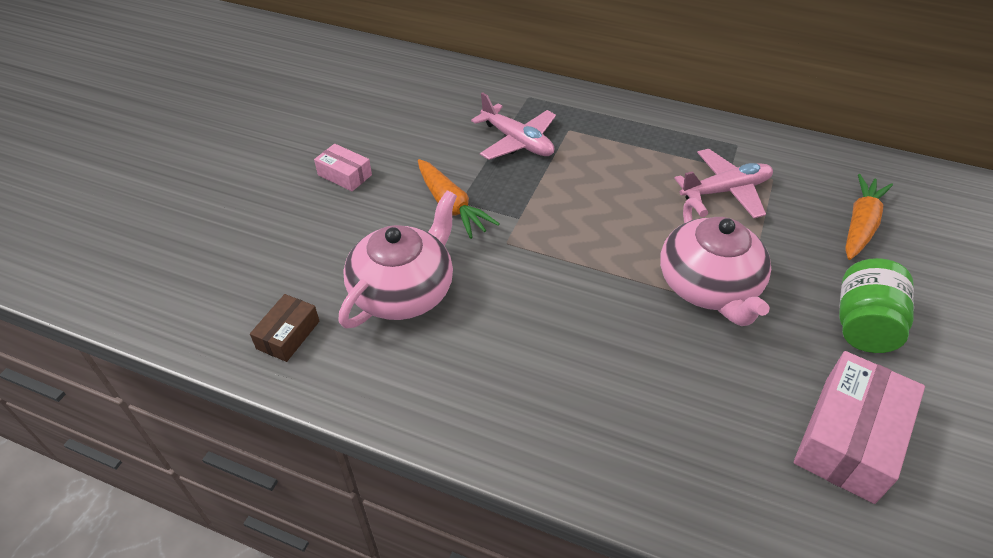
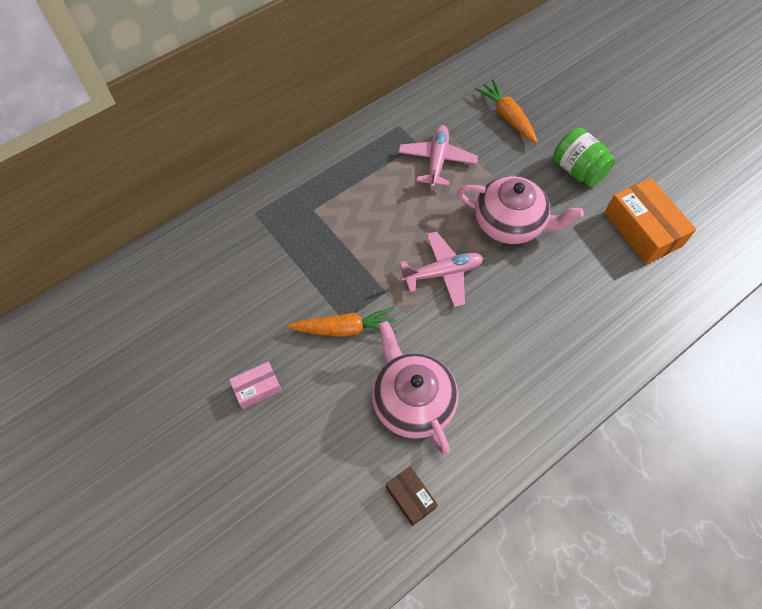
camera: 60 degrees left, 15 degrees up
pink plane [471,92,556,160] -> pink plane moved to [400,231,483,307]
pink box [794,351,925,504] -> orange box [604,178,696,264]

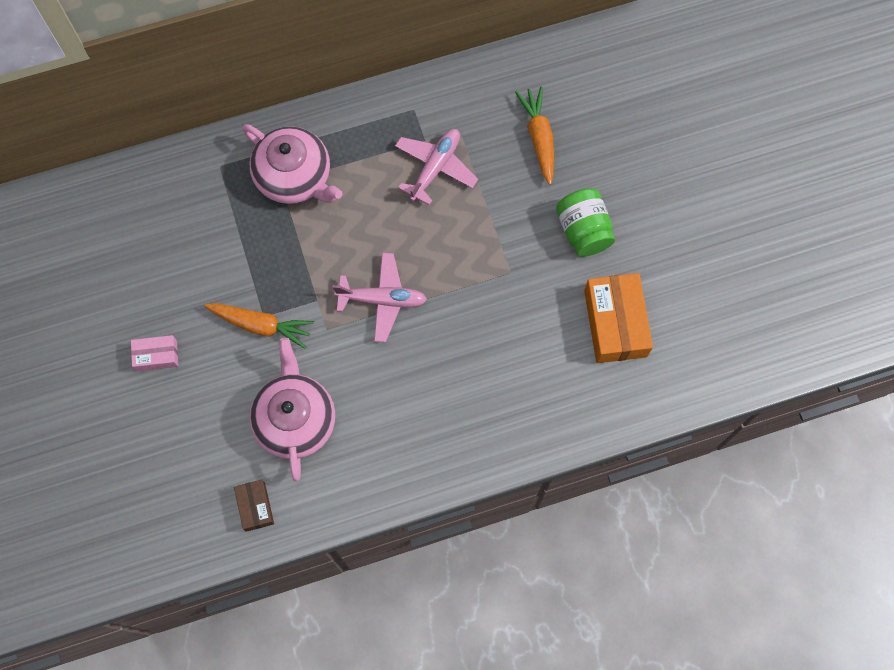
camera: 20 degrees right, 10 degrees up
pink teapot [457,176,584,244] -> pink teapot moved to [242,124,343,204]

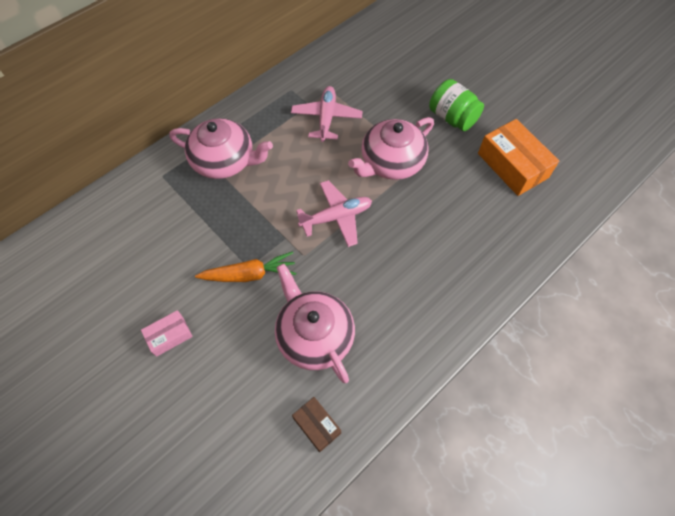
camera: 25 degrees left, 10 degrees down
orange carrot [515,87,554,185] -> none
none -> pink teapot [348,117,434,180]

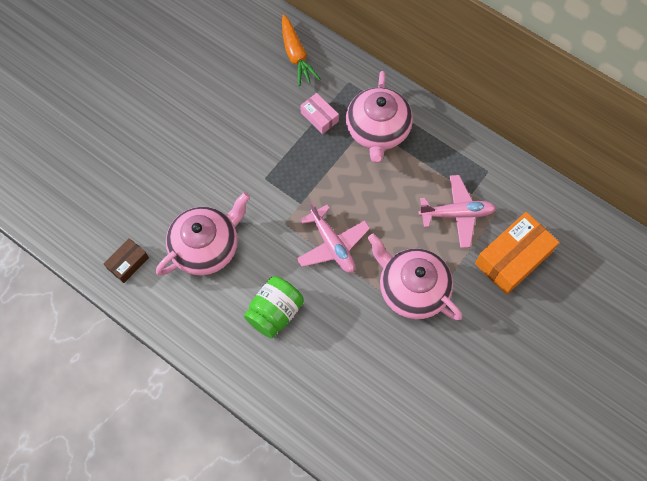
camera: 80 degrees right, 5 degrees up
pink box [141,310,193,357] -> pink box moved to [300,93,339,134]
orange carrot [195,251,296,282] -> orange carrot moved to [282,14,320,86]
green jar [429,79,484,131] -> green jar moved to [244,276,304,338]
orange box [478,119,559,196] -> orange box moved to [475,212,559,294]

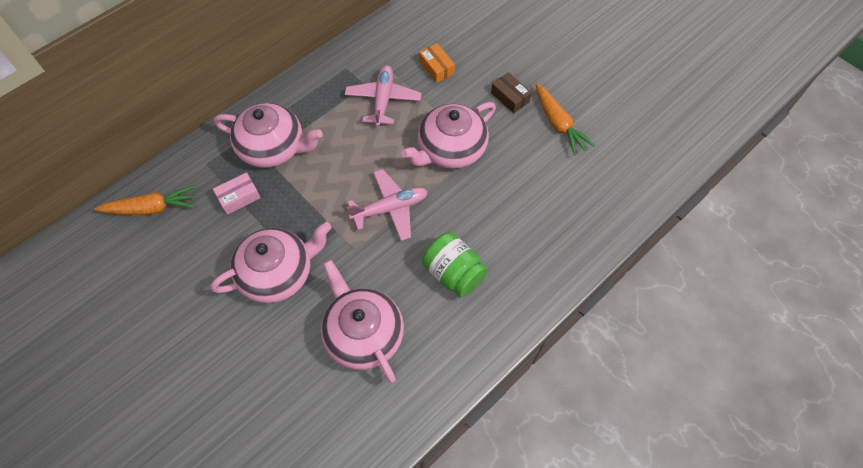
camera: 80 degrees left, 5 degrees down
brown box [104,238,149,283] -> brown box moved to [491,72,532,113]
orange box [475,212,559,294] -> orange box [419,43,455,83], size x0.54
none -> pink teapot [211,222,332,303]
none -> orange carrot [535,83,595,156]

